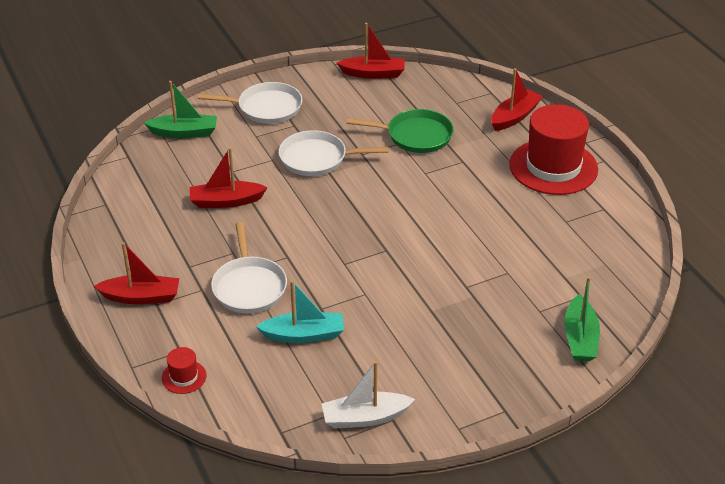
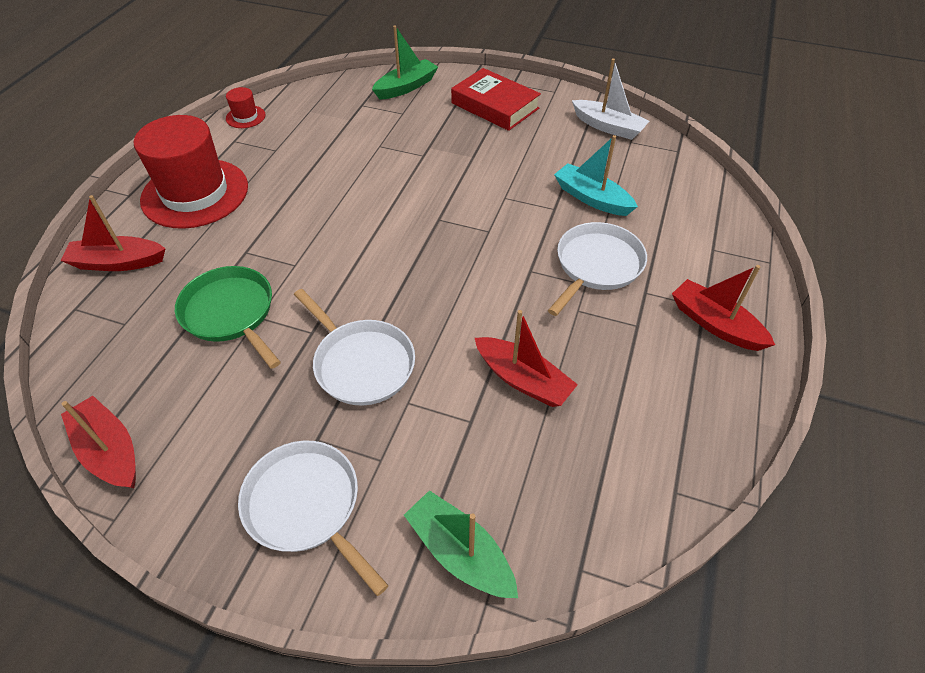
camera: 135 degrees left, 10 degrees up
red hat [162,347,206,394] -> red hat moved to [226,87,266,128]
none -> red book [451,68,541,131]

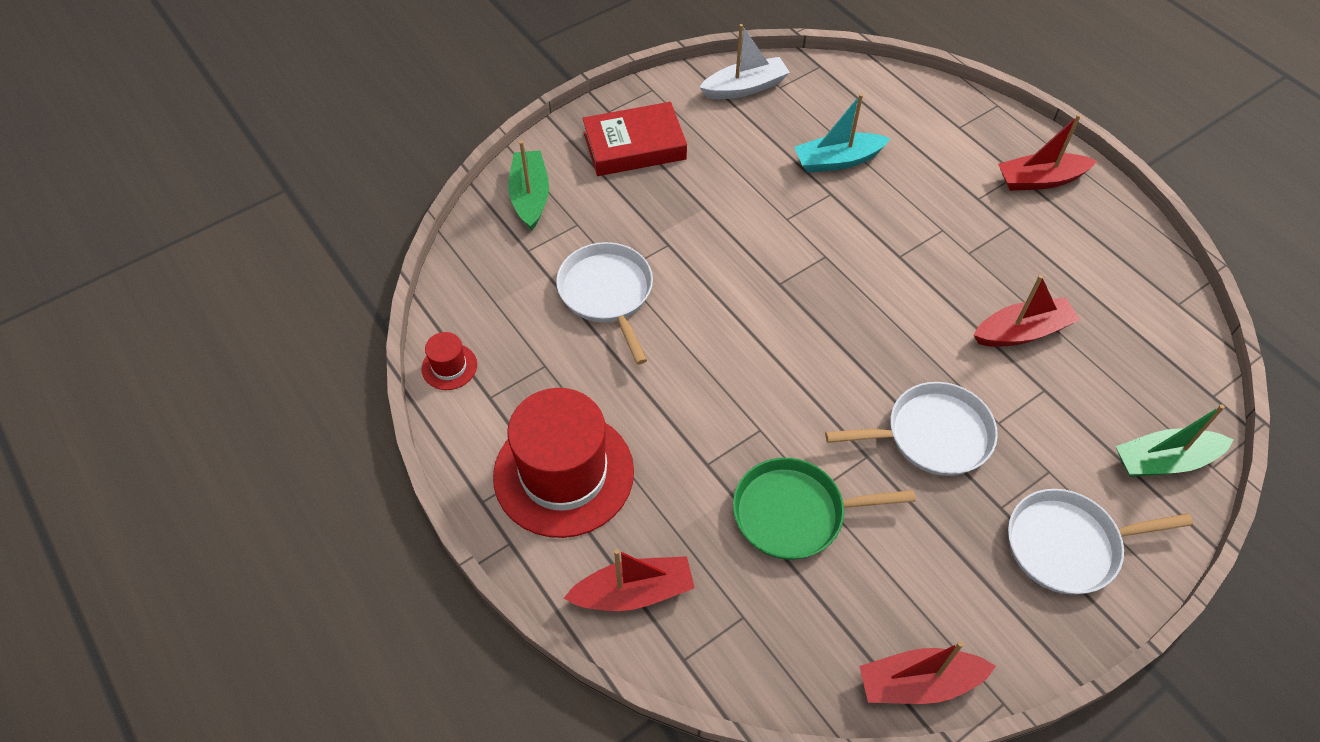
camera: 55 degrees left, 5 degrees up
red boat [60,195,166,271] -> red boat turned 135 degrees counterclockwise [564,549,695,611]
white pan [548,222,647,316] -> white pan moved to [556,242,653,365]

